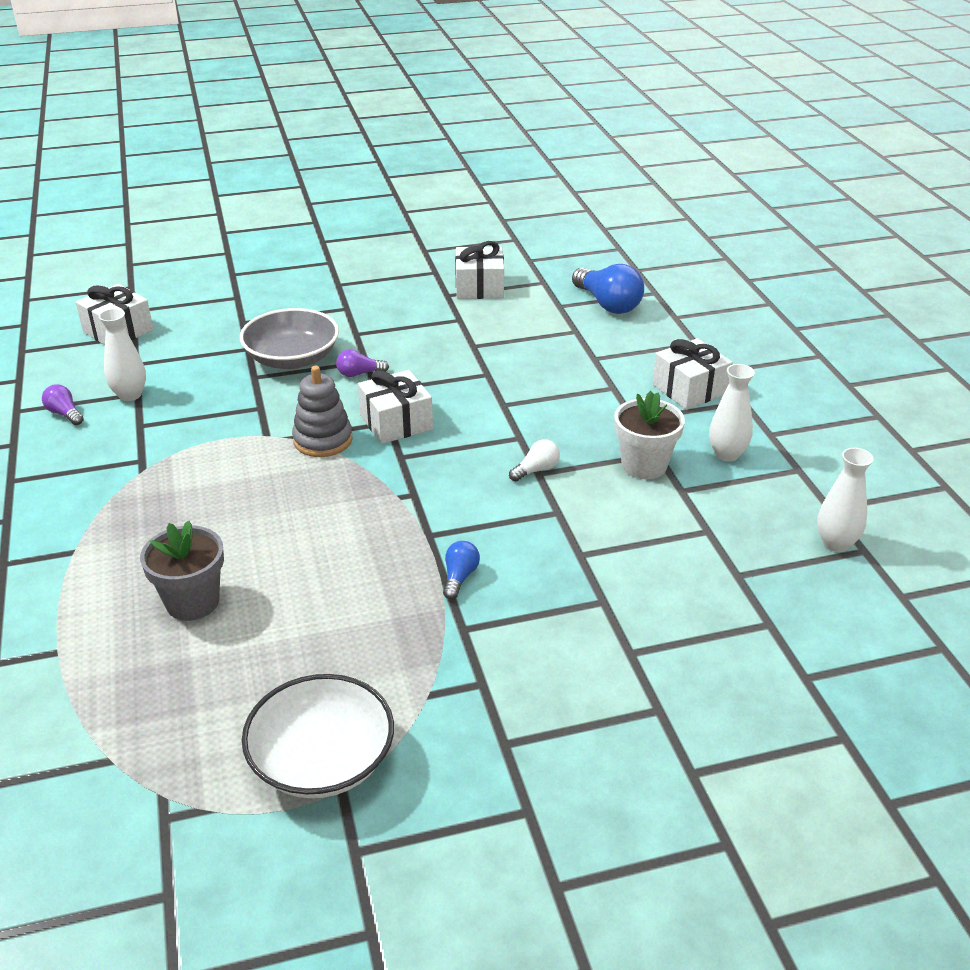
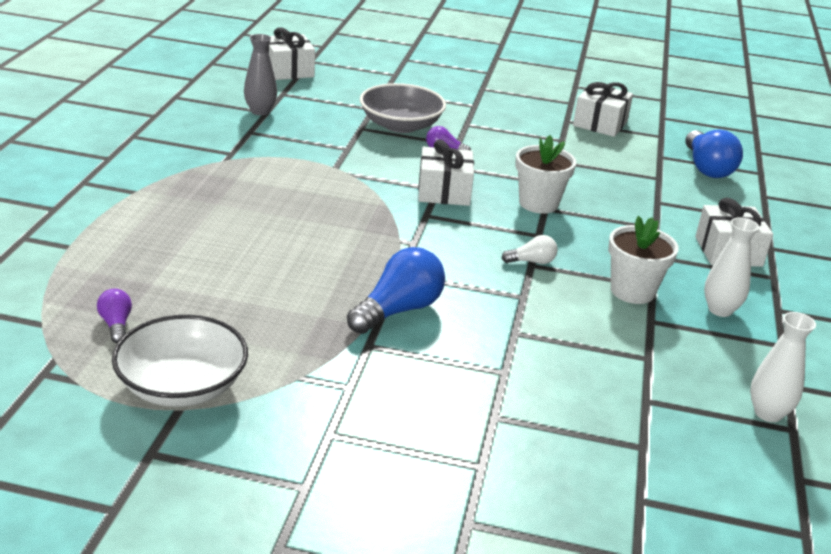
camera: 25 degrees right, 5 degrees down
purple light bulb [42,384,84,425] -> purple light bulb moved to [97,289,132,343]
white vase [99,308,146,401] -> grey vase [244,34,277,115]
grey flower pot [140,521,224,621] -> none
grey stacking toy [292,366,353,457] -> none
blue light bulb [443,541,480,599] -> blue light bulb [347,247,445,334], size x1.94
none -> white flower pot [515,135,576,214]

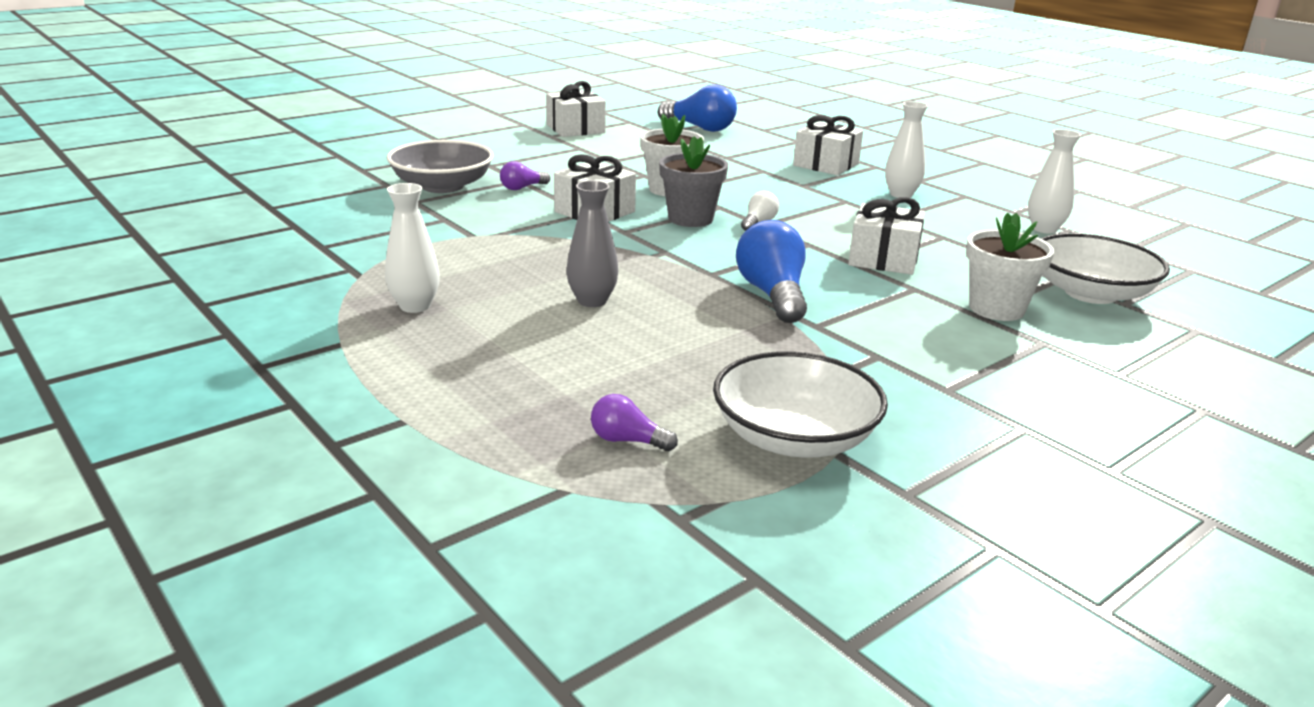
camera: 50 degrees left, 5 degrees down
grey vase [244,34,277,115] -> grey vase moved to [566,181,619,307]
white gift [268,27,315,80] -> white gift moved to [848,197,925,275]
white flower pot [608,216,679,304] -> white flower pot moved to [966,213,1055,321]
none -> white vase [385,183,440,313]
none -> grey flower pot [659,136,728,227]
none -> white bowl [1041,233,1170,304]

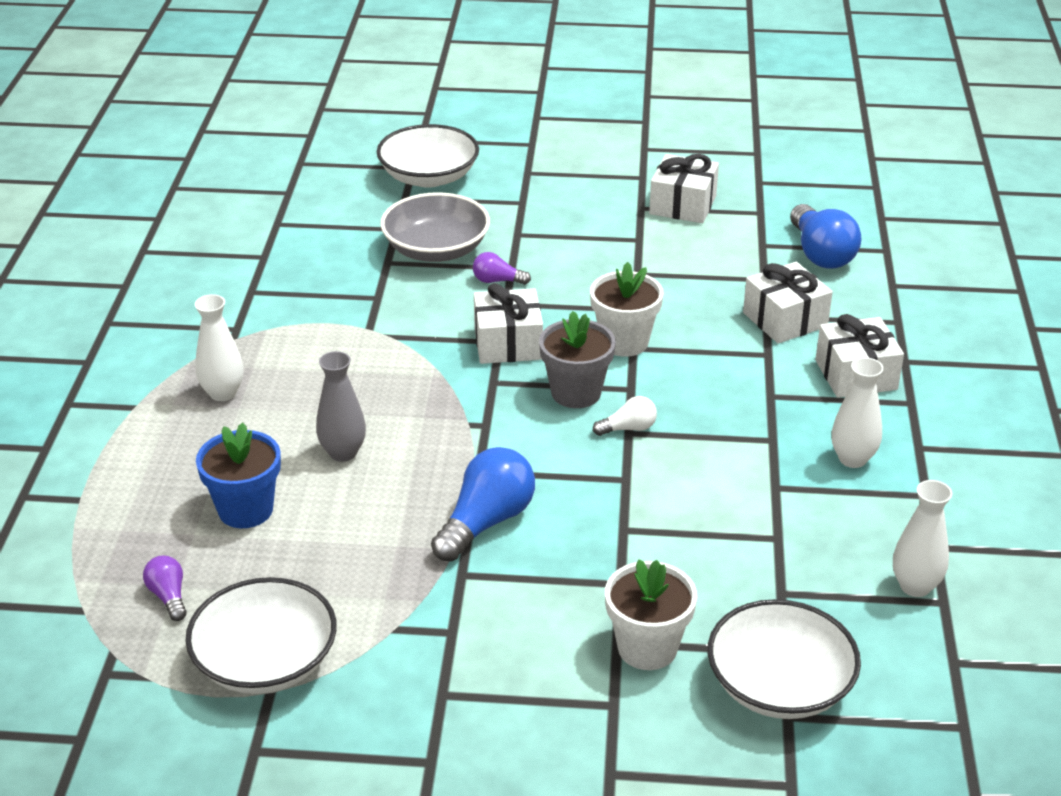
camera: 45 degrees right, 10 degrees up
white gift [848,197,925,275] -> white gift moved to [743,262,833,344]
none -> blue flower pot [196,422,281,528]
none -> white bowl [376,124,479,188]

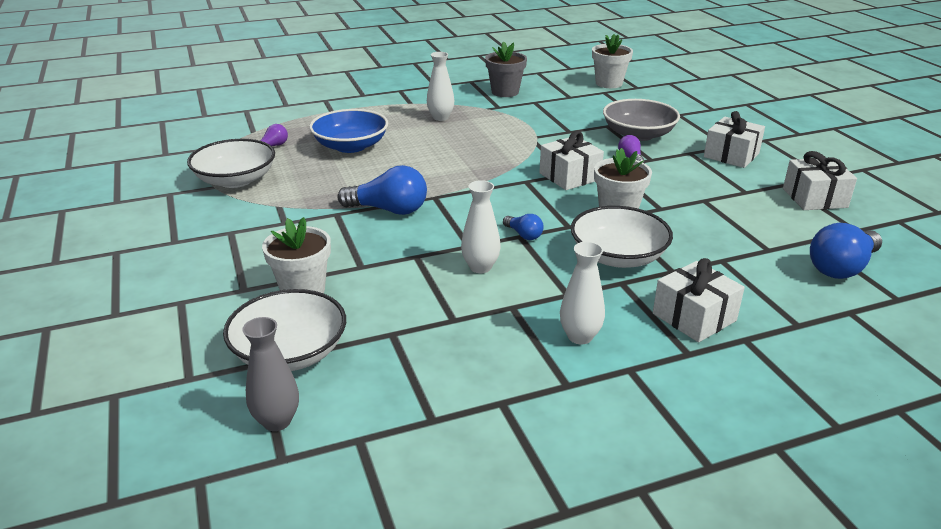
camera: 65 degrees right, 5 degrees down
blue flower pot [196,422,281,528] -> blue bowl [309,109,388,153]
grey vase [316,351,366,462] -> grey vase moved to [242,317,299,431]
white bowl [376,124,479,188] -> white bowl moved to [571,206,673,268]
grey flower pot [539,311,616,408] -> grey flower pot moved to [485,42,527,97]
white light bulb [593,396,657,436] -> blue light bulb [503,214,544,240]
white gift [743,262,833,344] -> white gift moved to [704,111,765,168]
white vase [893,480,952,597] -> white vase moved to [461,180,501,273]
none -> white flower pot [592,34,633,88]

